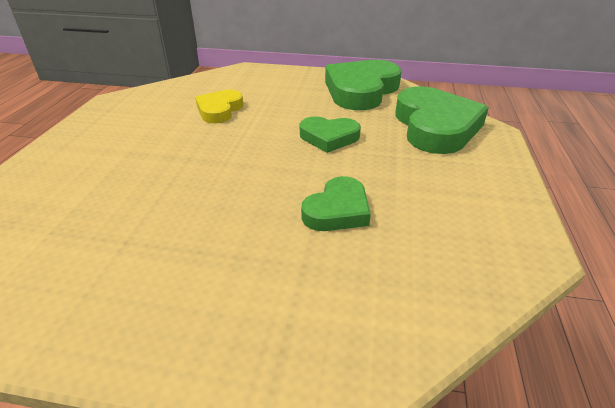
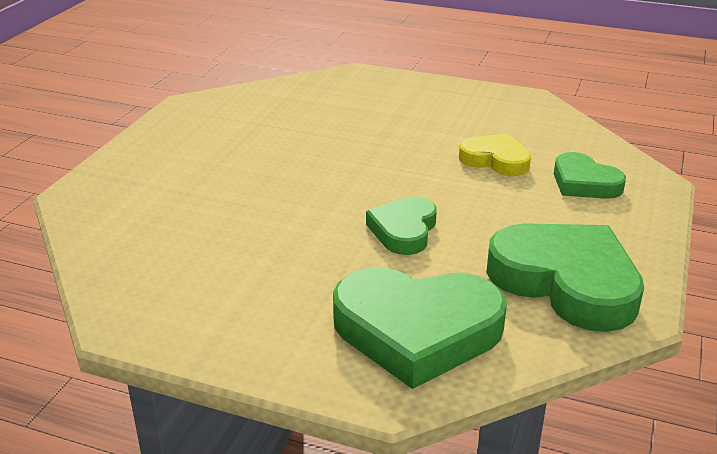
camera: 100 degrees right, 5 degrees down
green heart [301,176,371,231] -> green heart moved to [554,152,626,199]

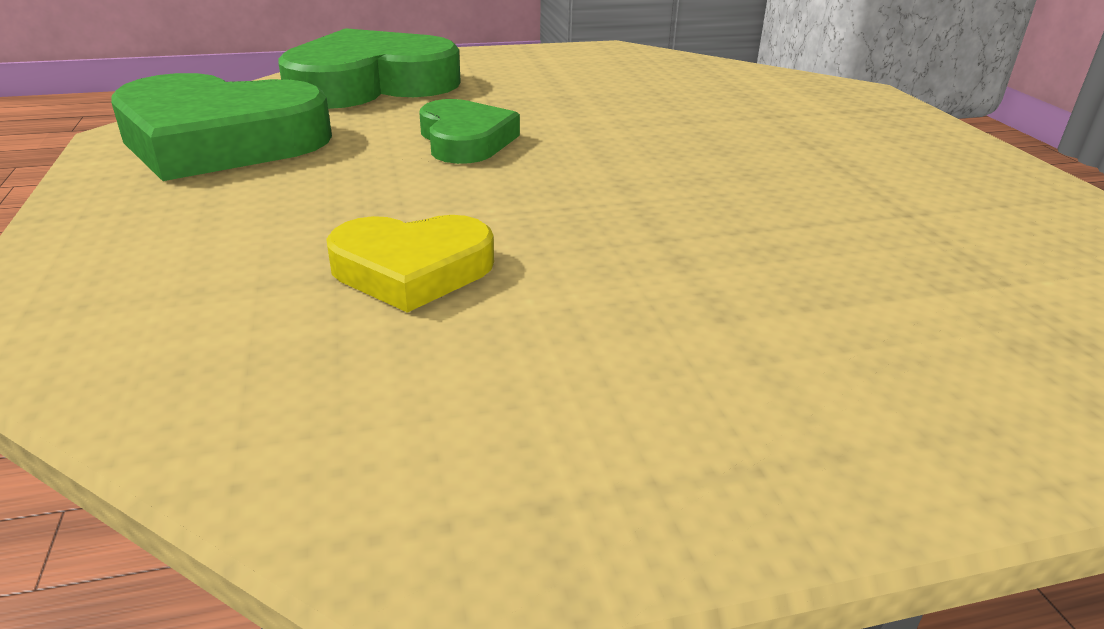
camera: 145 degrees right, 0 degrees up
green heart [554,152,626,199] -> none

